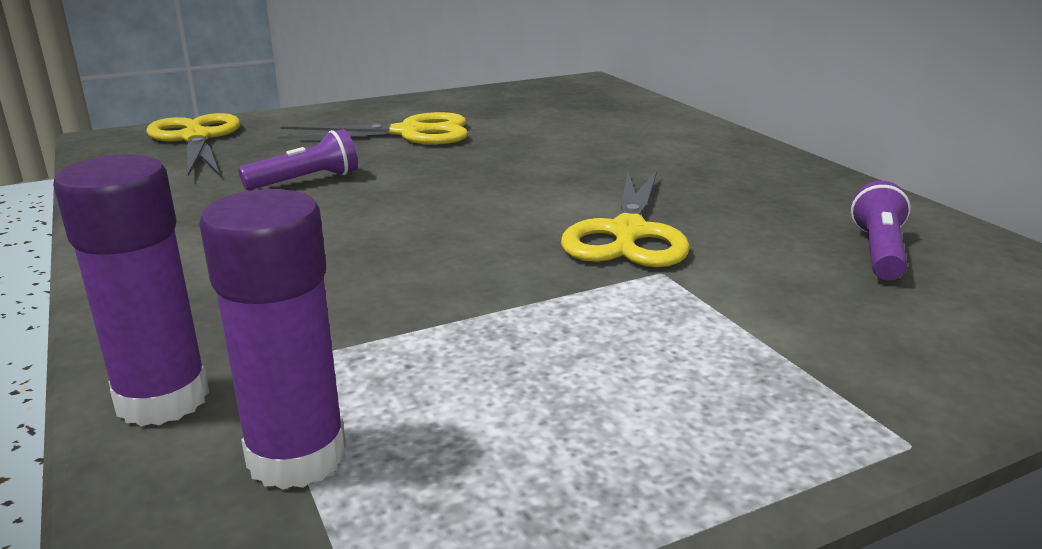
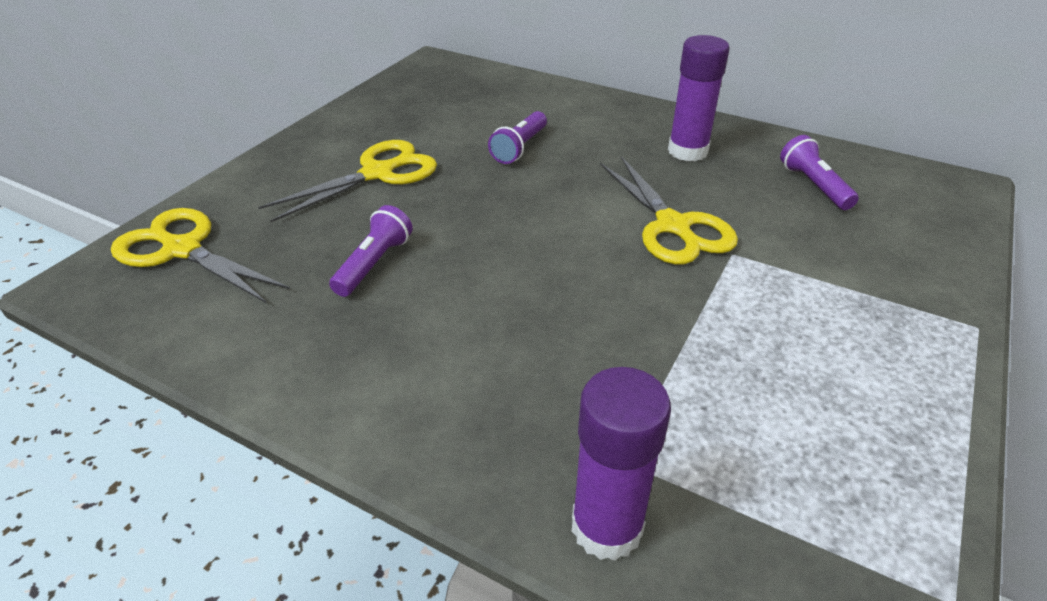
camera: 35 degrees left, 15 degrees up
purple glue stick [199,189,346,490] -> purple glue stick moved to [668,35,729,161]
none -> purple flashlight [488,111,547,164]

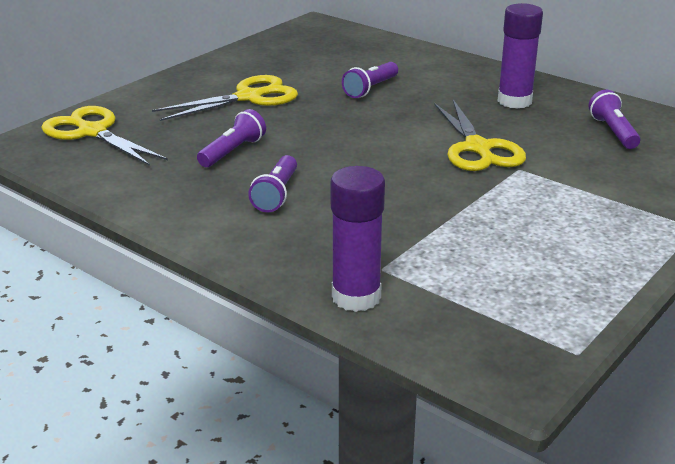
camera: 10 degrees right, 10 degrees down
none -> purple flashlight [248,155,297,212]

